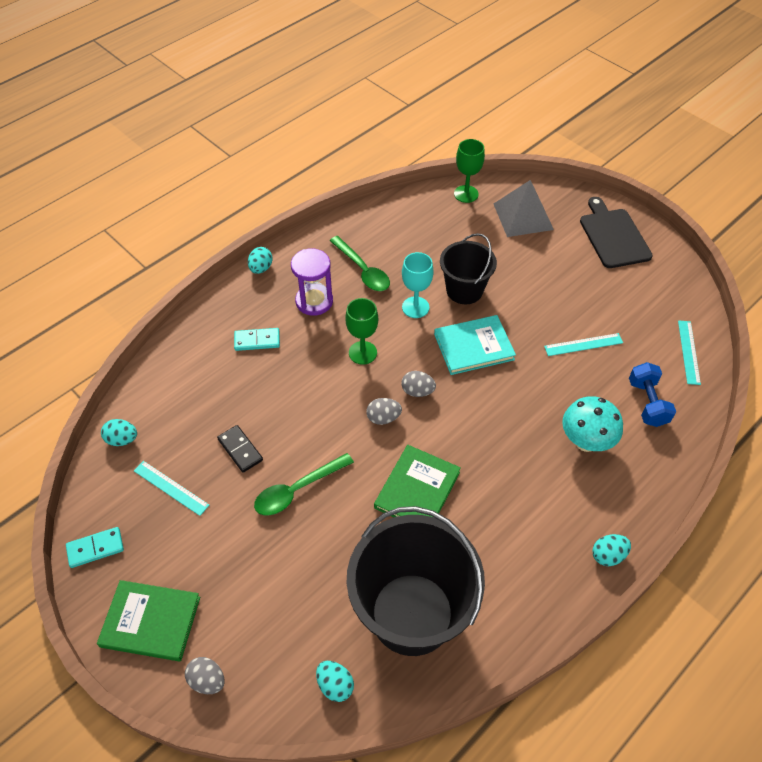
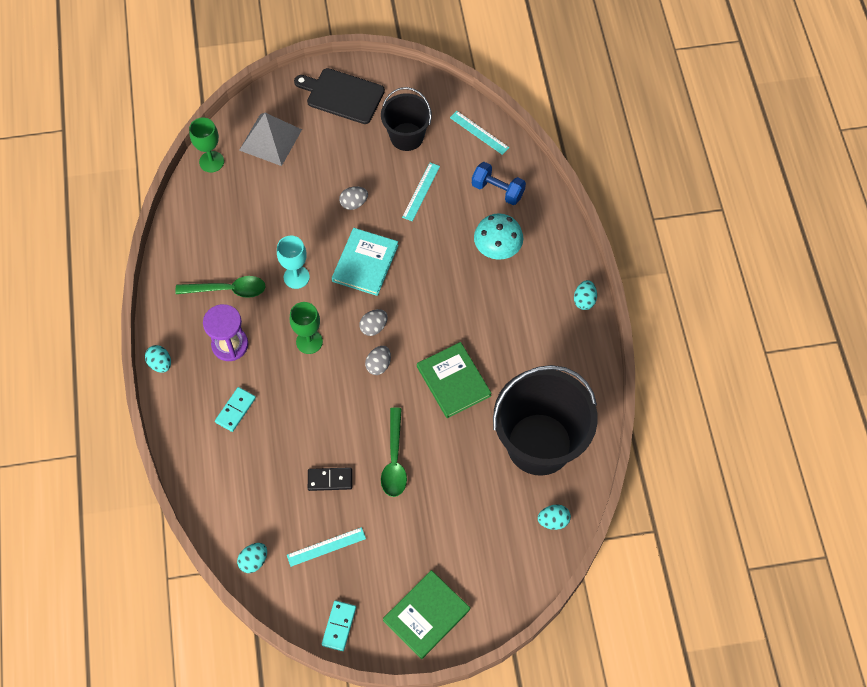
camera: 55 degrees left, 10 degrees up
grey egg [185,657,225,694] -> grey egg moved to [339,186,368,210]
black bucket [440,233,497,304] -> black bucket moved to [381,87,432,151]

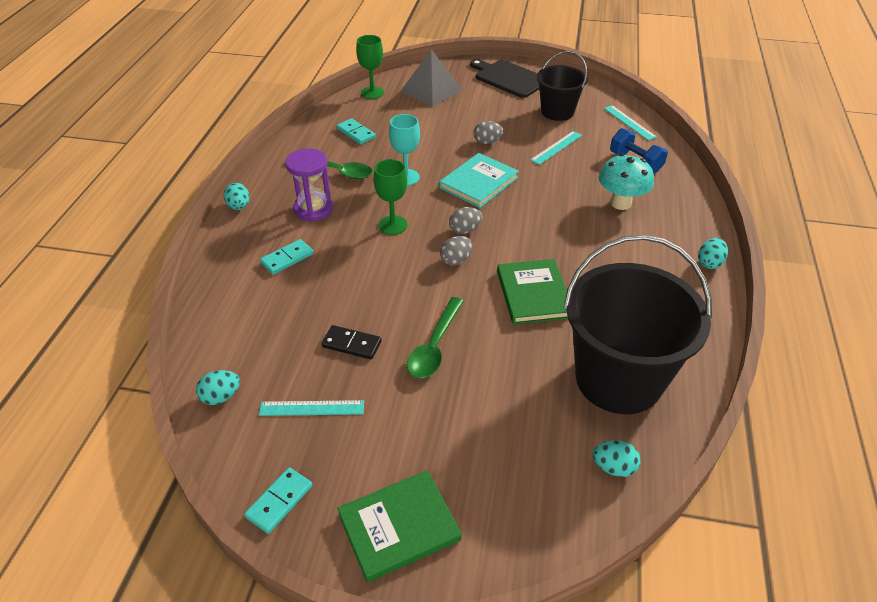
camera: 20 degrees right, 20 degrees down
none -> turquoise domino [337,118,376,144]

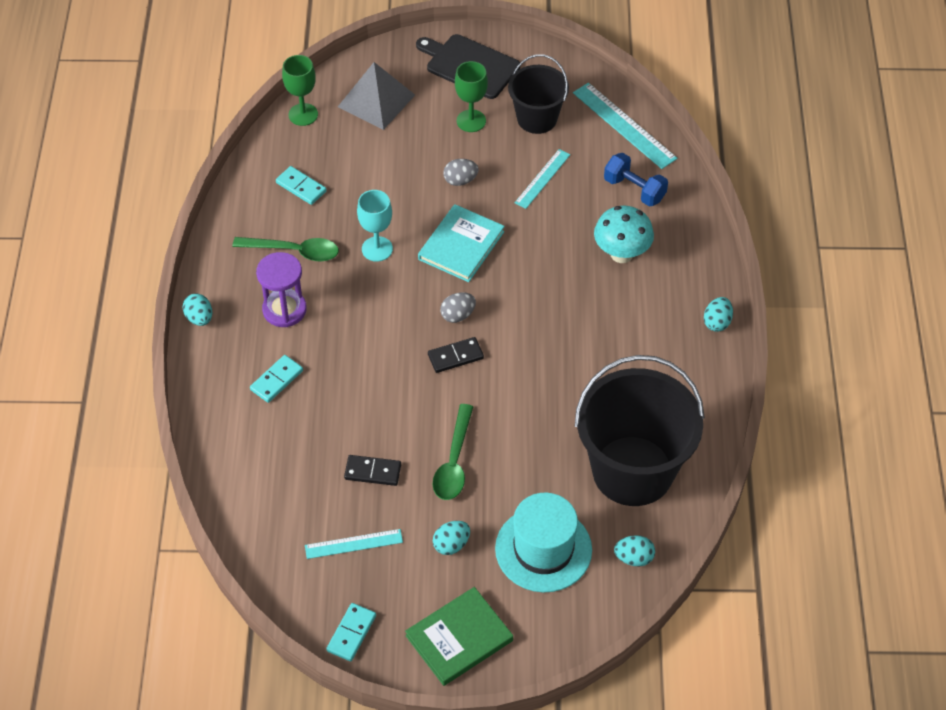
camera: 10 degrees left, 10 degrees up
turquoise egg [196,370,240,405] -> turquoise egg moved to [433,521,470,555]
green goblet [374,159,407,235] -> green goblet moved to [455,61,488,132]
grey egg [440,236,472,266] -> black domino [428,337,484,373]
green book [497,259,568,325] -> none
turquoise ruler [604,105,657,140] -> turquoise ruler [573,83,678,169], size x1.60
none -> turquoise hat [495,493,592,593]

